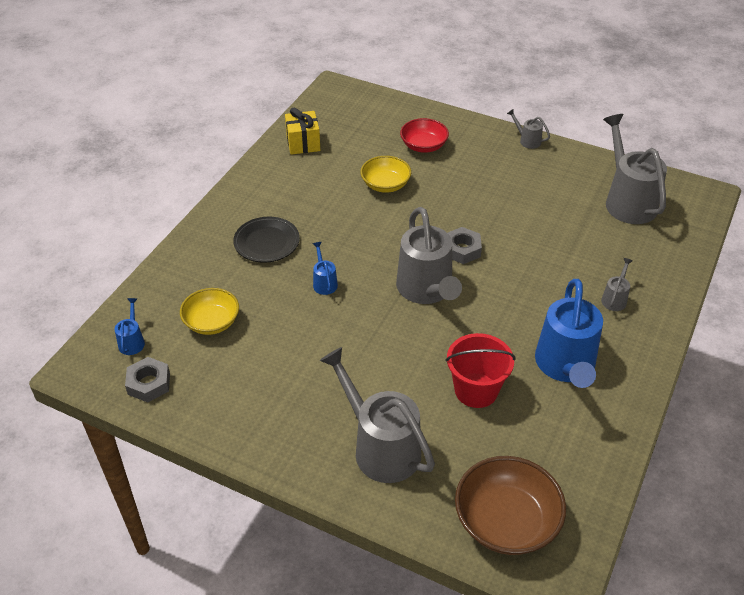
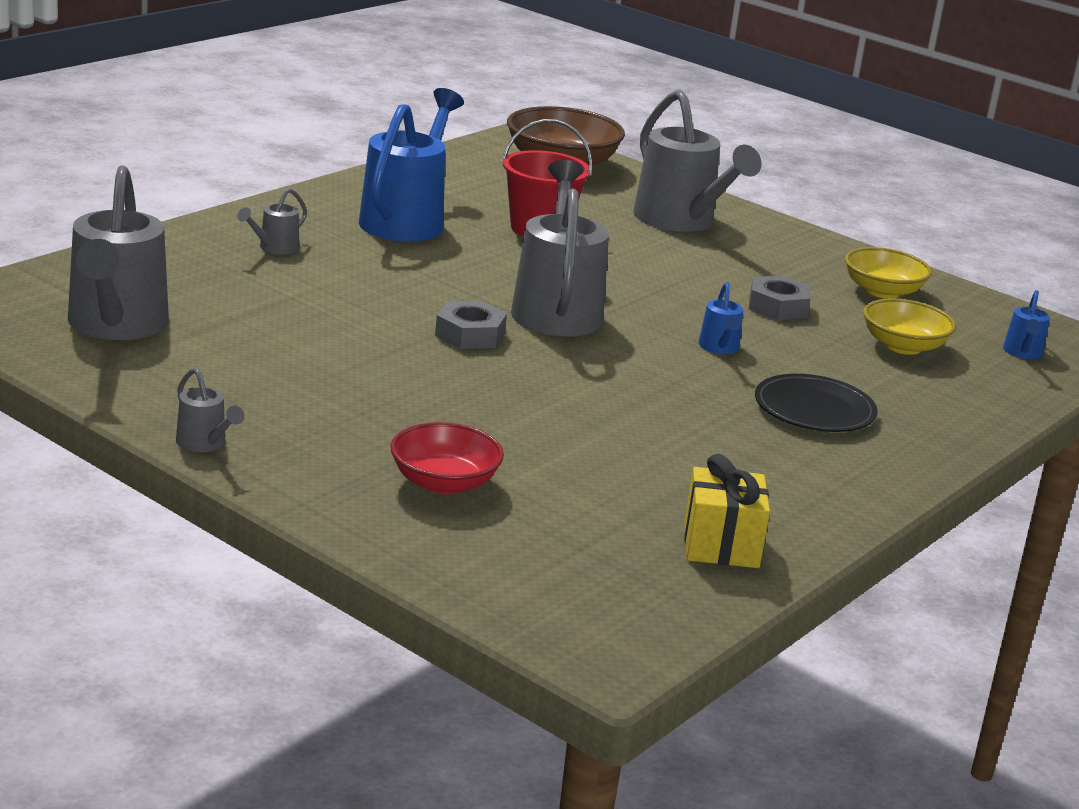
camera: 170 degrees left, 20 degrees down
grey nut [125,357,170,402] -> grey nut moved to [749,275,811,320]
yellow bowl [360,156,411,193] -> yellow bowl moved to [845,247,932,299]

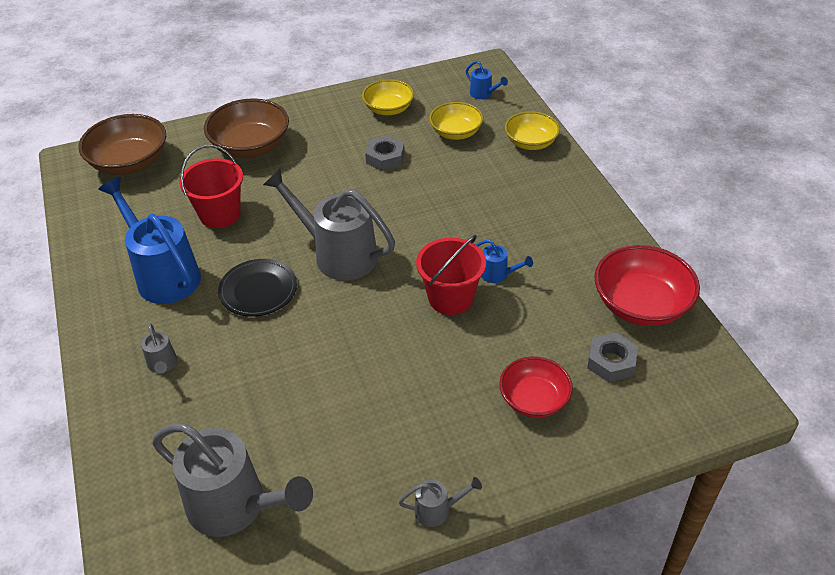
camera: 55 degrees left, 20 degrees up
grey nut [435,301,507,349] -> grey nut moved to [587,332,638,382]
grey watering can [633,90,762,232] -> brown bowl [204,99,289,158]
yellow gift [684,454,770,568] -> red bowl [594,245,700,326]
blue watering can [699,282,743,354] -> blue watering can moved to [476,240,533,283]
black plate [755,374,878,432] -> black plate moved to [218,259,297,317]
none -> red bucket [416,235,486,315]
none -> yellow bowl [505,111,560,150]

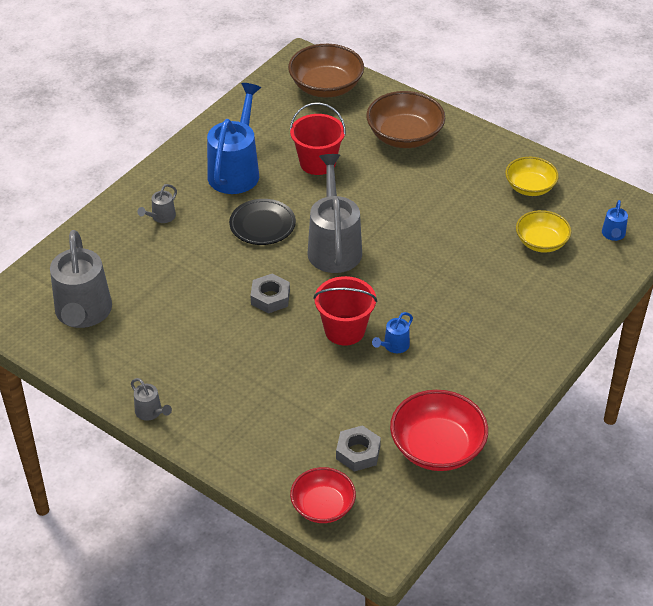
camera: 55 degrees right, 0 degrees up
grey nut [365,135,405,171] -> grey nut moved to [250,273,290,314]
blue watering can [476,240,533,283] -> blue watering can turned 45 degrees clockwise [372,312,413,353]
red bowl [499,357,573,418] -> red bowl moved to [290,467,356,523]
yellow bowl [505,111,560,150] -> none

